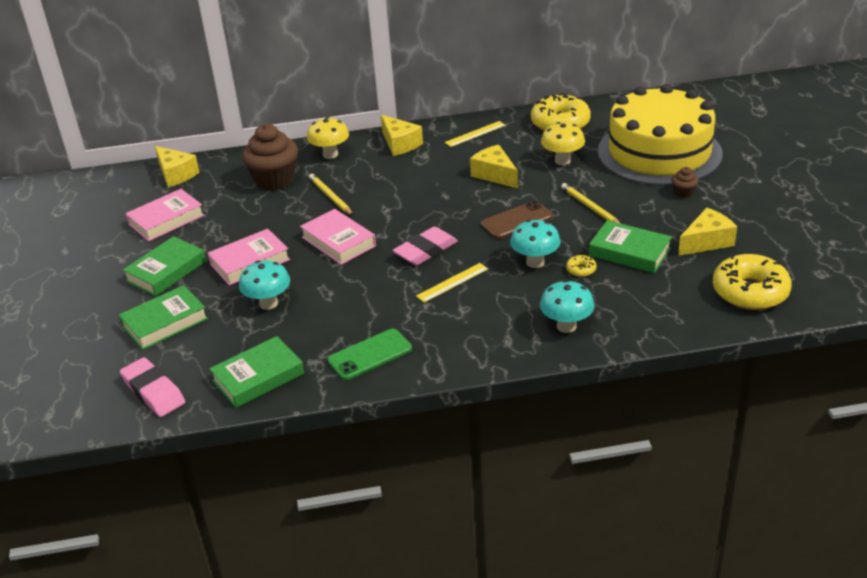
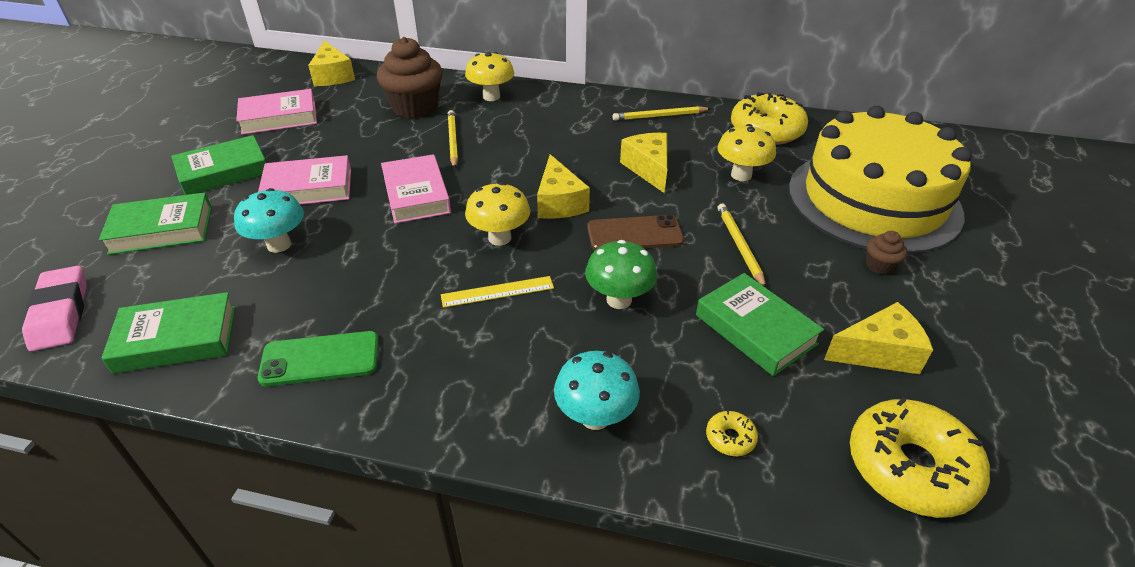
camera: 20 degrees right, 5 degrees up
yellow cheese [381,115,423,156] -> yellow cheese moved to [537,154,590,219]
pink eraser [393,227,458,266] -> yellow mushroom [465,182,530,246]
yellow ruler [445,121,506,147] -> yellow pencil [613,106,711,121]
turquoise mushroom [510,220,560,268] -> green mushroom [585,240,657,309]
yellow donut [566,255,596,277] -> yellow donut moved to [706,410,758,456]

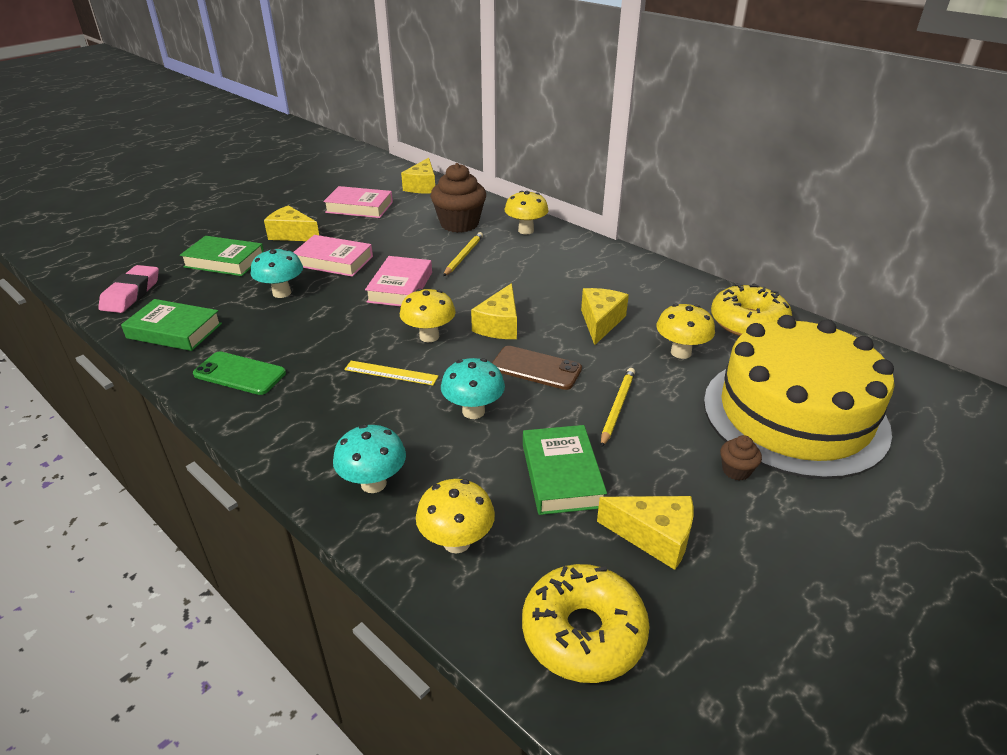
camera: 30 degrees right, 5 degrees down
green book [171,135,266,195] -> yellow cheese [264,205,319,241]
green mushroom [585,240,657,309] -> turquoise mushroom [441,358,505,419]
yellow pencil [613,106,711,121] -> none
yellow donut [706,410,758,456] -> yellow mushroom [416,479,495,553]

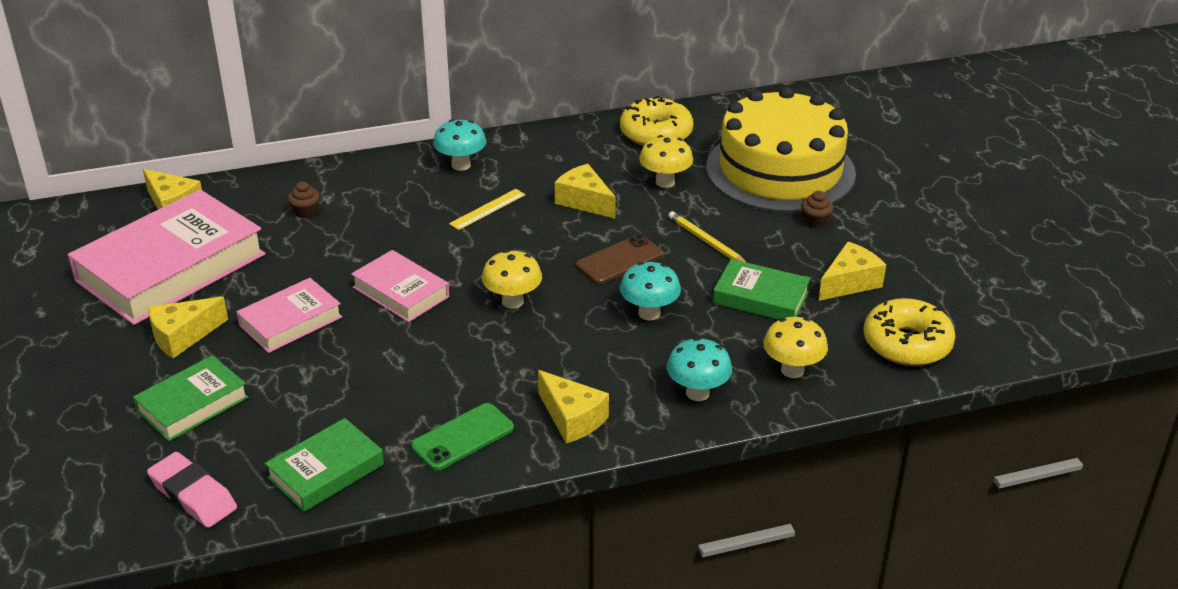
camera: 60 degrees left, 0 degrees up
turquoise mushroom [251,248,303,298] -> turquoise mushroom moved to [433,119,486,171]
pink book [323,186,393,218] -> pink book [68,189,265,325], size x1.91
yellow ruler [344,361,439,385] -> yellow ruler moved to [449,189,526,230]
brown cupcake [430,163,486,233] -> brown cupcake [288,181,320,219], size x0.45
yellow pencil [443,232,483,276] -> none
yellow cheese [471,283,517,339] -> yellow cheese moved to [538,370,609,444]
yellow mushroom [504,191,549,234] -> none

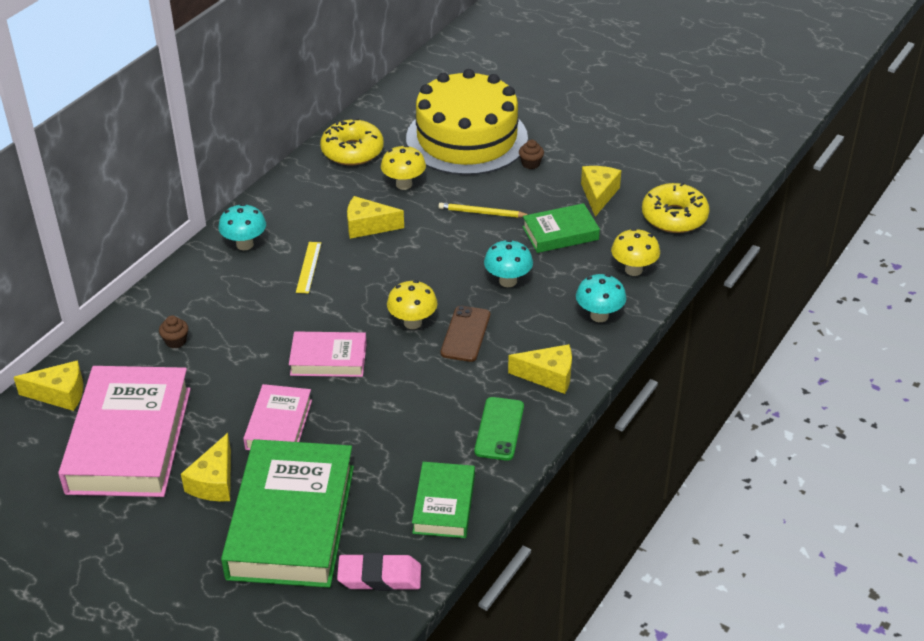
camera: 40 degrees left, 5 degrees up
green book [133,355,248,441] -> green book [221,439,354,588], size x1.91
brown phone [576,234,663,284] -> brown phone moved to [441,306,490,362]

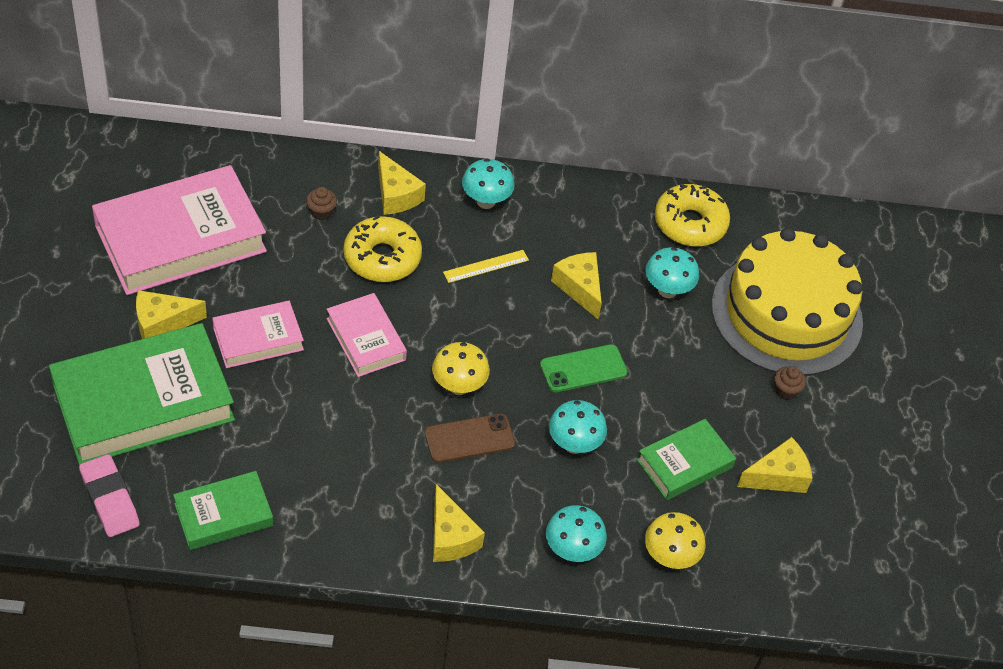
camera: 55 degrees right, 10 degrees up
yellow cheese [14,360,83,411] -> yellow cheese moved to [378,151,426,215]
yellow mushroom [381,145,426,190] -> turquoise mushroom [645,247,699,298]
yellow pencil [438,203,529,218] -> none
green phone [474,397,524,461] -> green phone moved to [540,344,628,392]
green book [522,203,600,253] -> green book turned 75 degrees counterclockwise [637,419,736,500]
yellow donut [642,182,709,233] -> yellow donut moved to [344,215,422,282]

